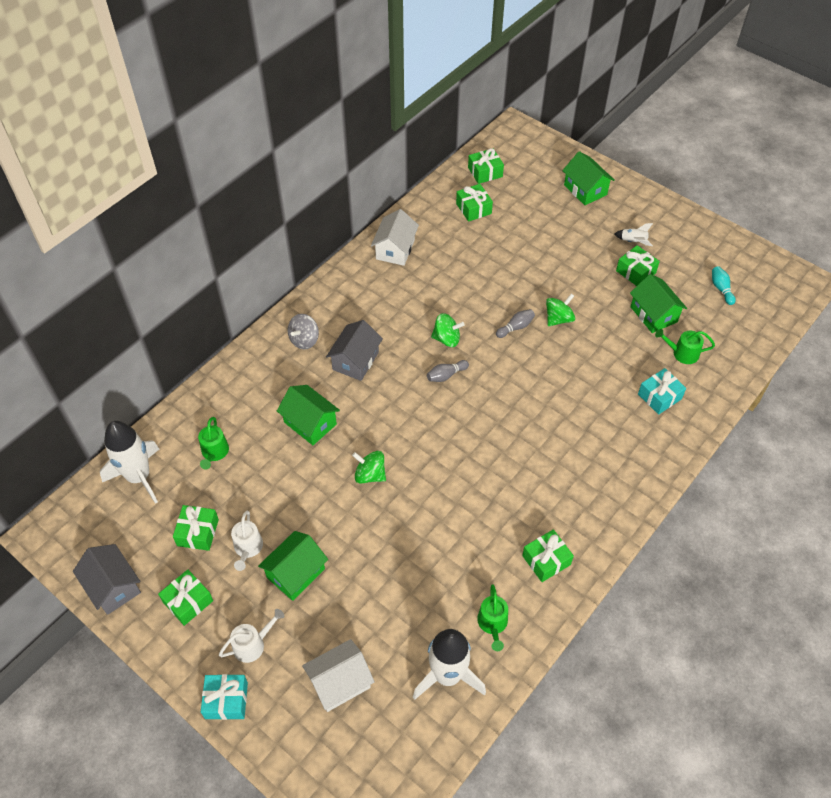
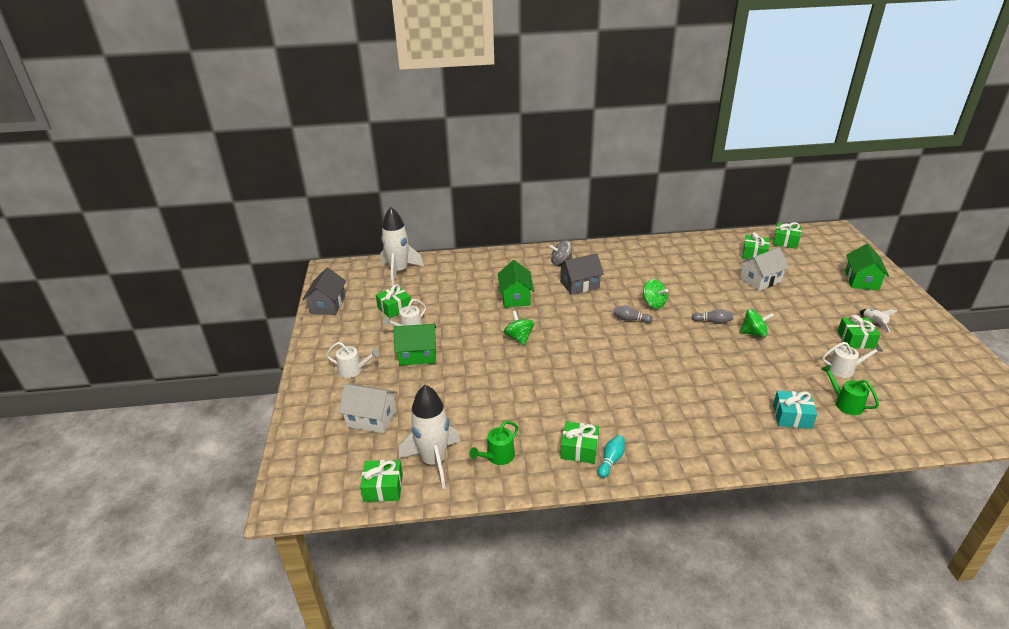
camera: 45 degrees right, 20 degrees down
green gift [158,569,213,626] -> green gift moved to [360,460,403,502]
green watering can [198,417,229,470] -> none
turquoise gift [201,674,248,720] -> none
white house [371,209,419,266] -> white house moved to [739,248,789,291]
green house [630,274,687,333] -> white watering can [822,342,884,378]
turquoise bowling pin [712,266,736,305] -> turquoise bowling pin moved to [598,435,625,478]

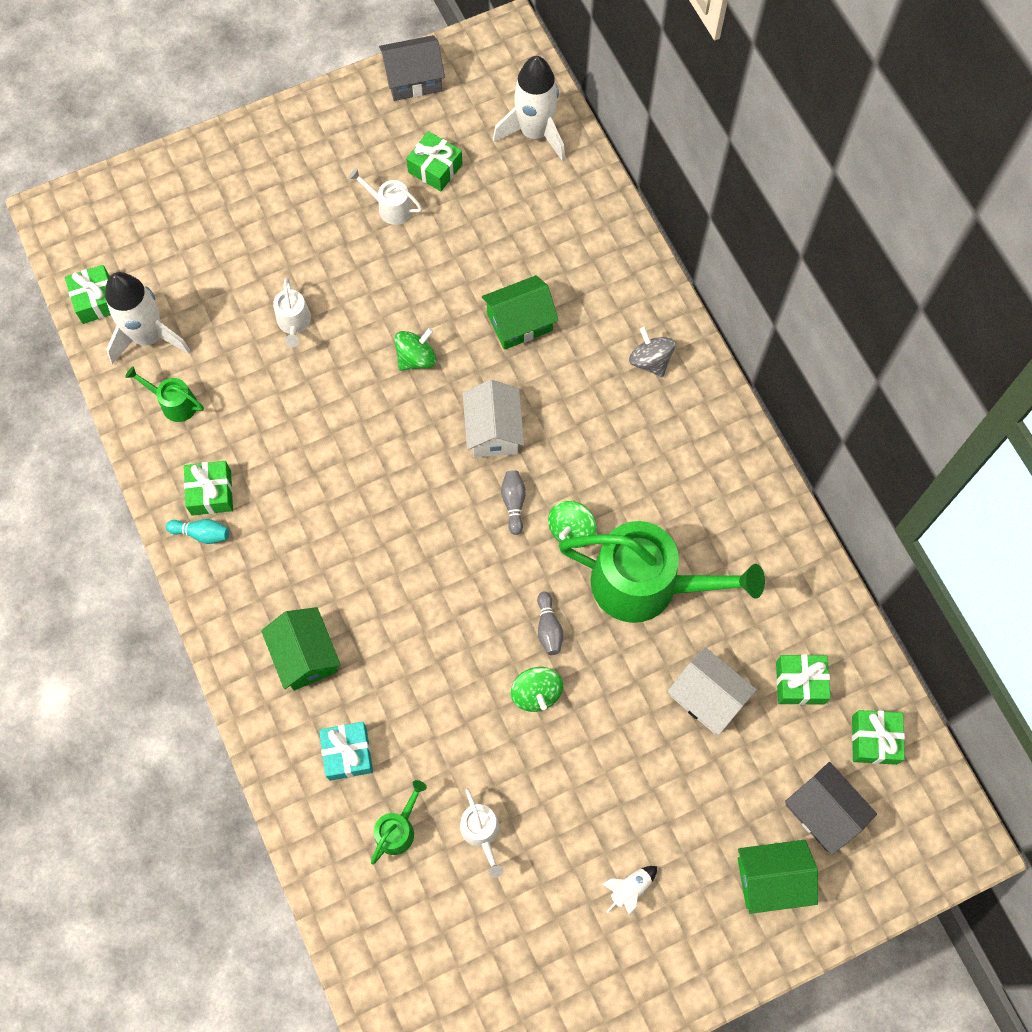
camera: 70 degrees right, 35 degrees up
white watering can [326,342,379,378] -> white watering can moved to [273,278,311,347]
white house [338,384,397,433] -> white house moved to [463,380,524,458]
green house [393,324,436,366] -> green house moved to [261,607,341,691]
grey house [558,253,604,295] -> grey house moved to [785,762,877,855]
green gift [837,315,880,349] -> none
none -> green watering can [559,521,765,623]

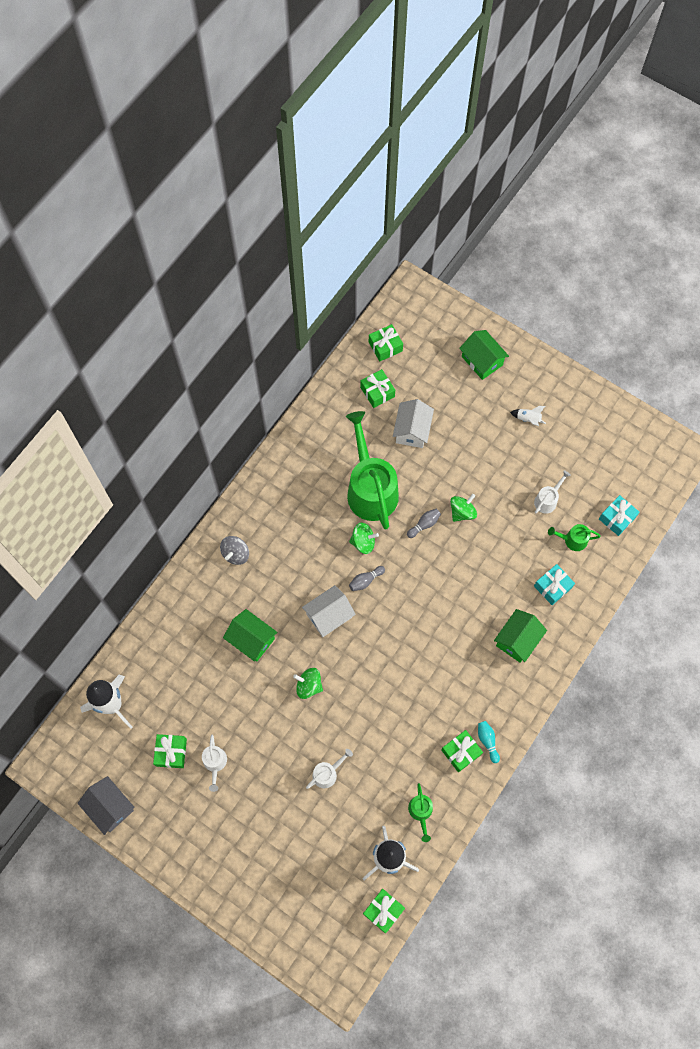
camera: 120 degrees left, 0 degrees up
grey house [785,762,877,855] -> none
none -> turquoise gift [599,495,640,536]

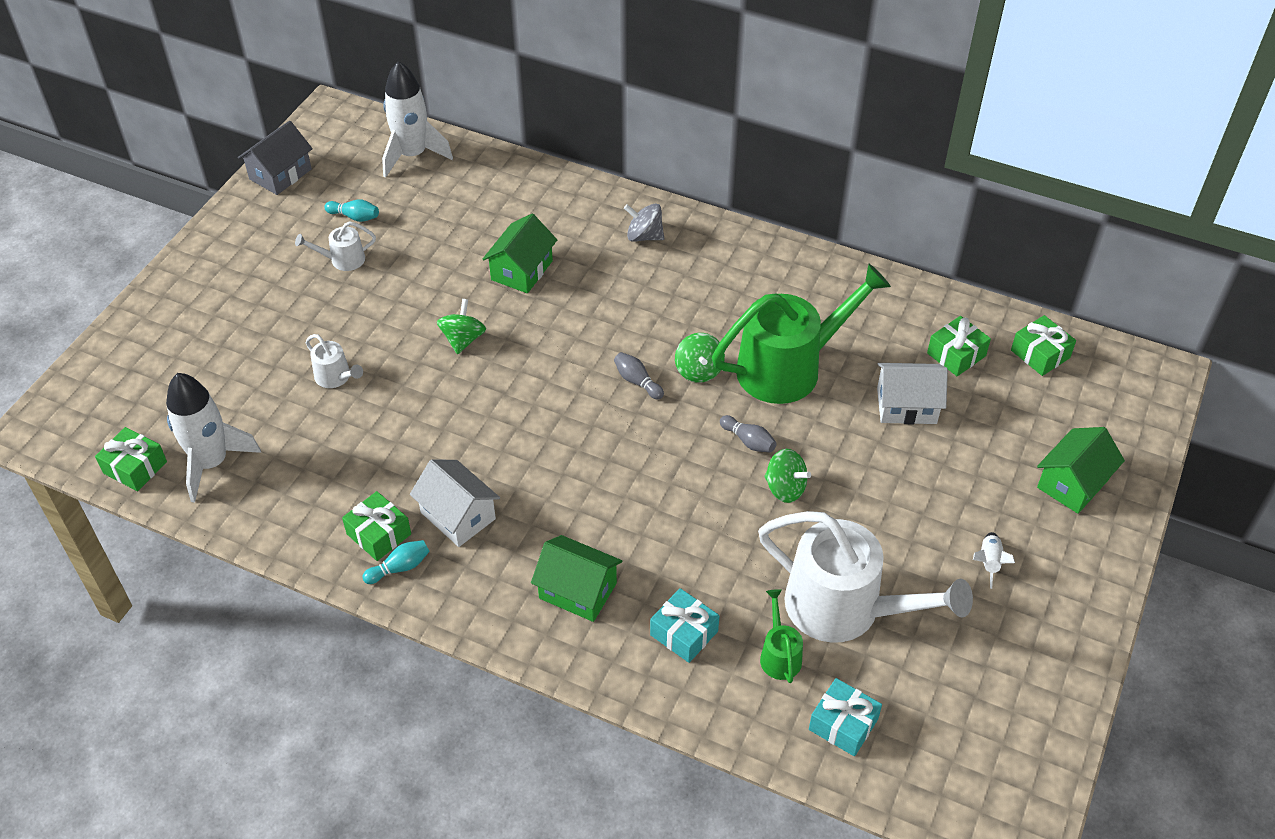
camera: 80 degrees right, 20 degrees down
green gift [153,734,187,768] -> turquoise bowling pin [324,199,379,222]
white house [302,585,356,637] -> white house moved to [410,459,500,547]
green watering can [408,783,433,842] -> none
white watering can [534,470,571,514] -> white watering can [758,511,973,643], size x2.29

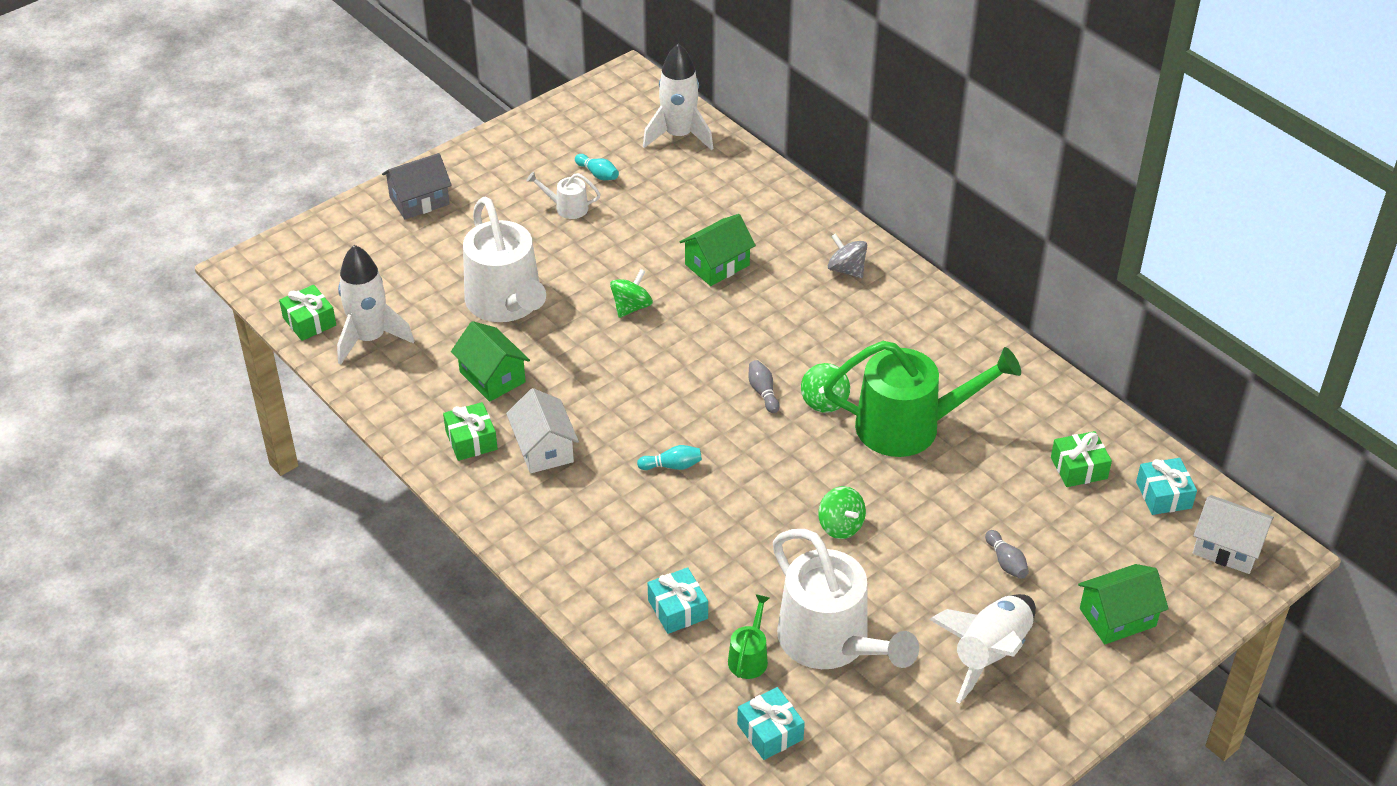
camera: 25 degrees right, 5 degrees down
grey house [238,121,313,195] -> grey house moved to [382,153,452,219]
white watering can [306,334,363,388] -> white watering can [463,197,546,322], size x2.29
turquoise bowling pin [362,540,430,584] -> turquoise bowling pin moved to [637,445,702,470]
green house [531,535,622,622] -> green house moved to [451,321,530,402]
grey bowling pin [720,415,777,453] -> grey bowling pin moved to [985,530,1029,579]
white house [877,363,948,424] -> white house moved to [1193,495,1274,574]
white rocket [973,532,1015,589] -> white rocket [929,594,1036,703], size x2.28
green gift [1011,315,1076,376] -> turquoise gift [1136,458,1197,515]

